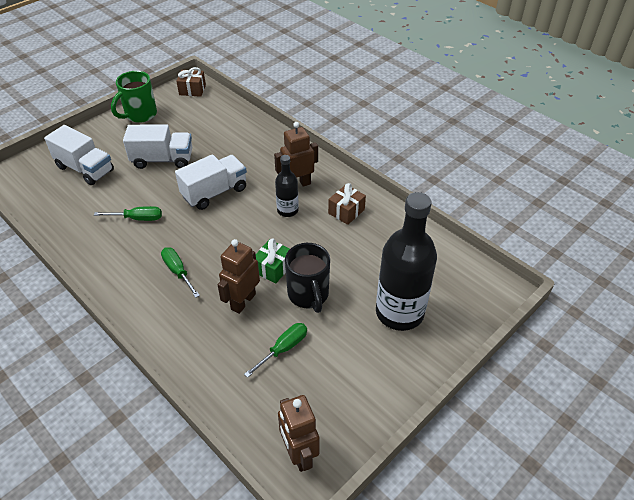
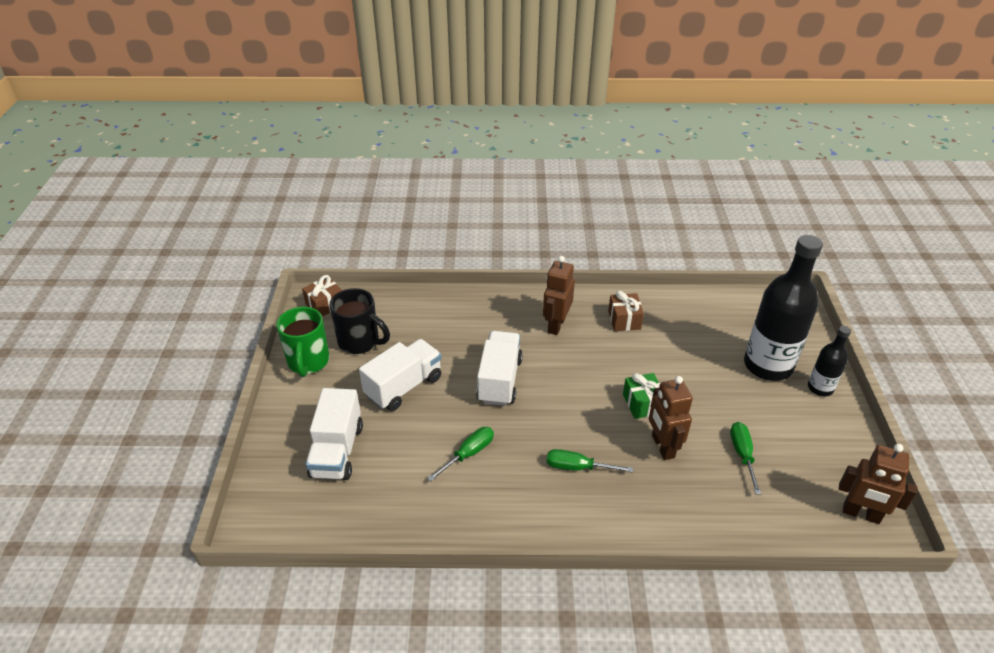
camera: 45 degrees left, 5 degrees down
white truck [44,125,114,185] -> white truck turned 105 degrees clockwise [306,388,363,480]
black bottle [275,155,299,217] -> black bottle moved to [808,326,851,396]
black mug [285,243,330,313] -> black mug moved to [329,288,390,354]

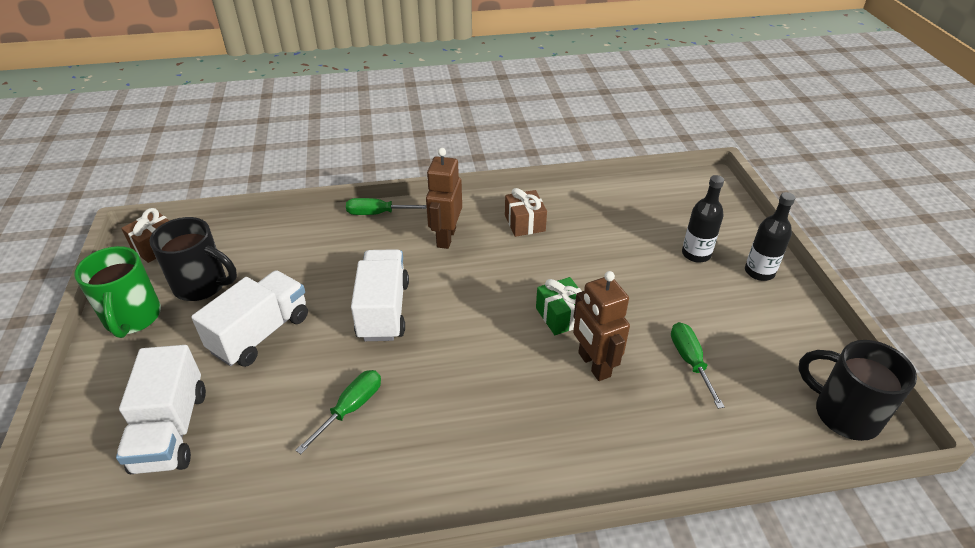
camera: 10 degrees left, 0 degrees up
green screwdriver [547,449,633,473] -> green screwdriver moved to [346,198,427,215]
black bottle [744,235,823,381] -> black bottle [682,175,724,263], size x0.51
brown robot [839,444,917,524] -> black mug [798,340,917,441]

